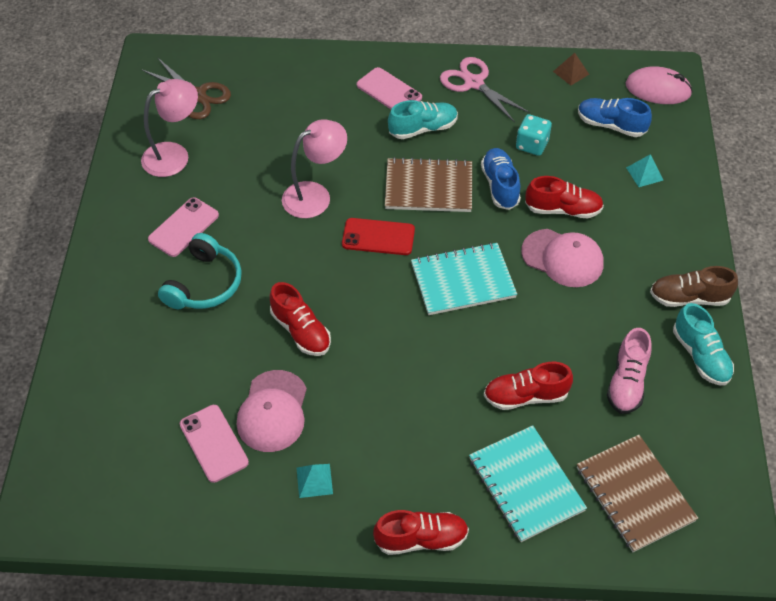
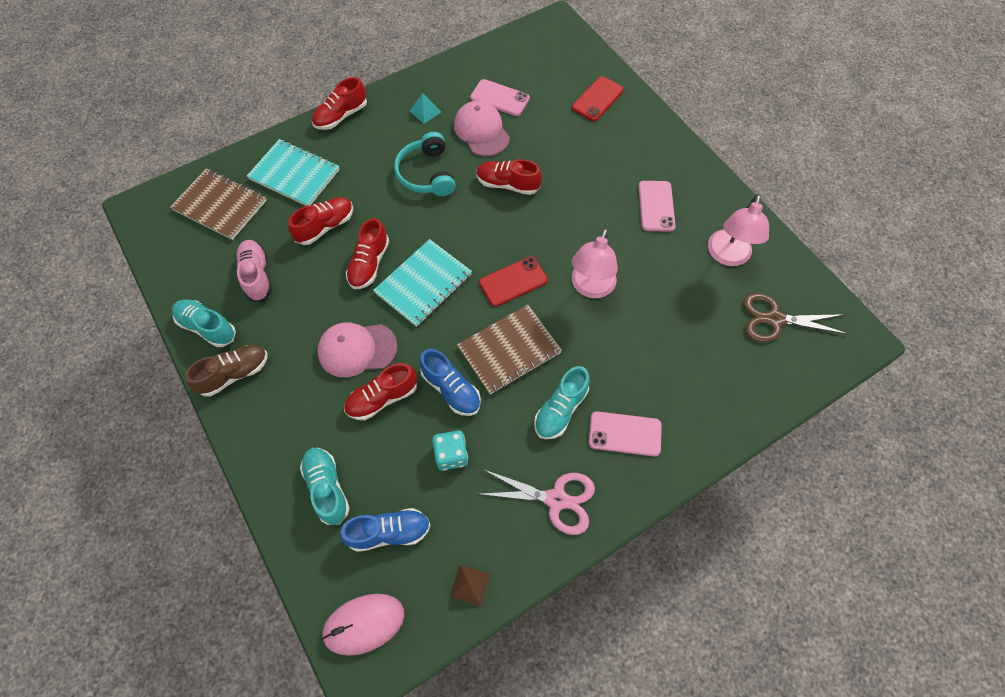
camera: 145 degrees right, 10 degrees up
turquoise headphones [158,233,242,309] -> turquoise headphones moved to [394,132,456,196]
turquoise pyramid [626,154,663,187] -> turquoise shoe [300,448,350,525]
none -> red shoe [346,218,389,289]
none -> red phone [572,76,624,121]

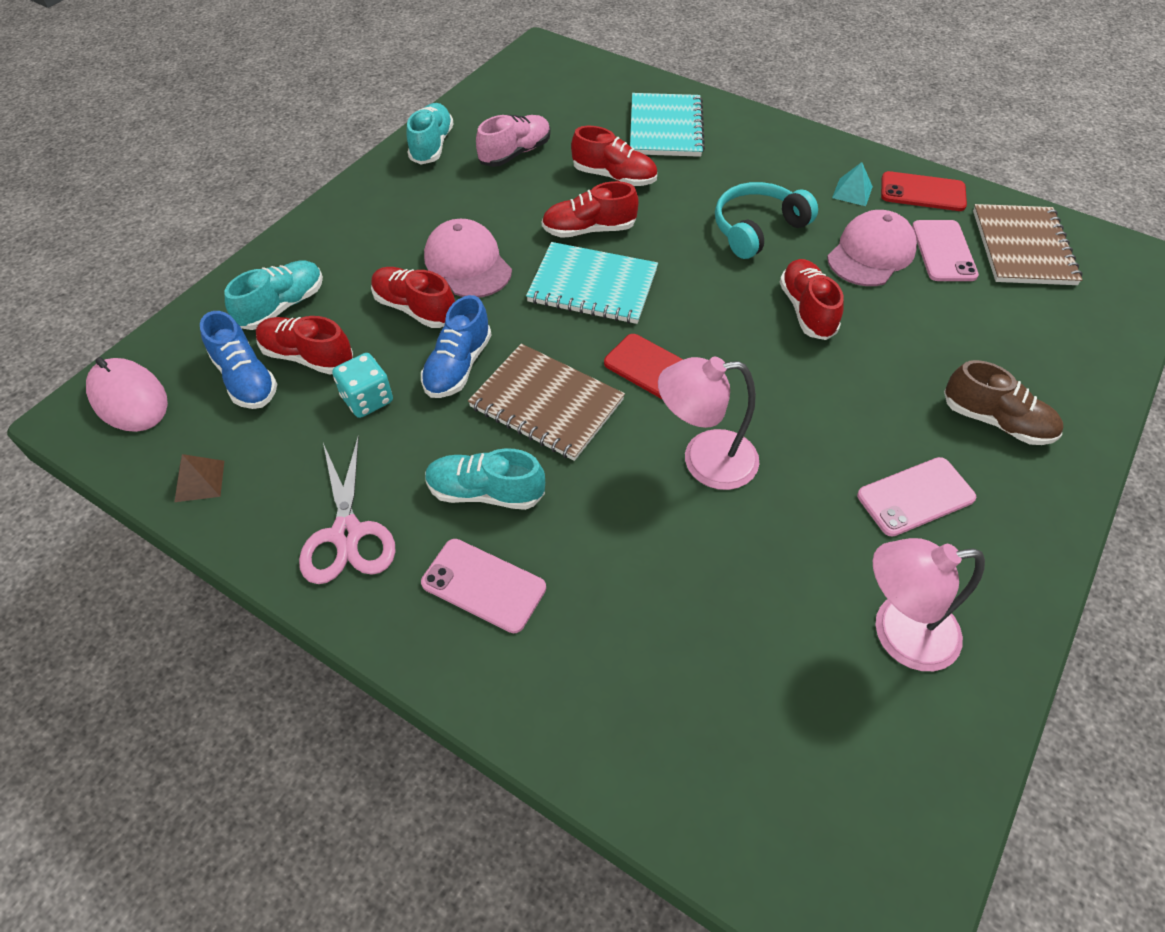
camera: 65 degrees right, 10 degrees down
brown notebook [170,169,267,240] -> brown notebook moved to [973,204,1083,285]
brown shoe [185,345,267,397] -> brown shoe moved to [944,360,1063,445]
red shoe [312,77,367,130] -> red shoe moved to [256,316,353,375]
red phone [572,76,624,121] -> red phone moved to [881,171,967,211]
pink phone [589,411,662,456] -> pink phone turned 45 degrees counterclockwise [421,539,546,633]
brown scissors [743,293,848,342] -> none

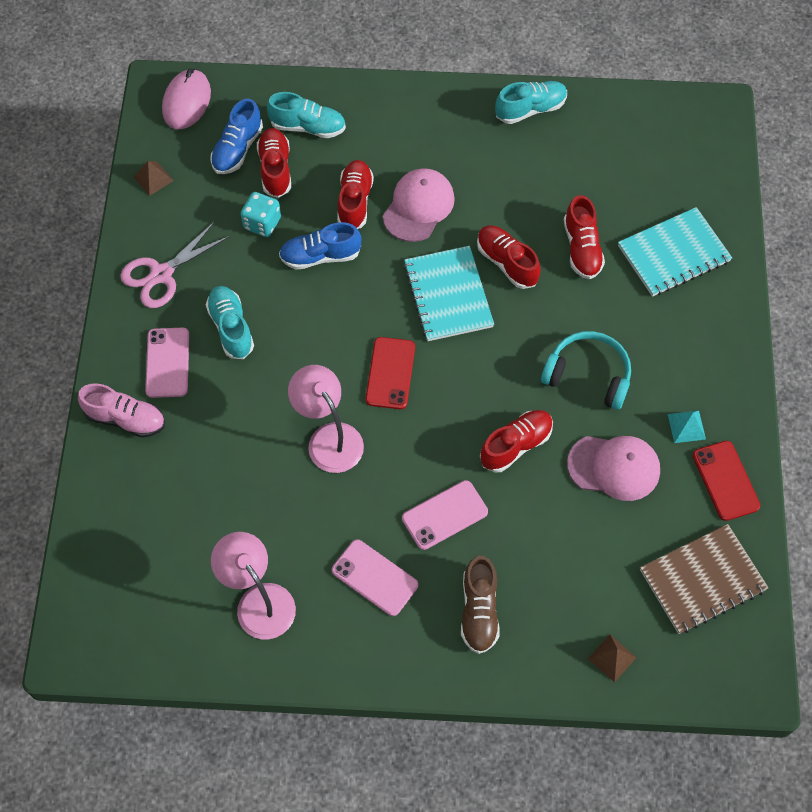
camera: 60 degrees right, 10 degrees up
brown notebook [468,343,625,461] -> none
pink shoe [476,115,551,167] -> pink shoe moved to [78,383,165,438]
pink phone [912,220,979,281] -> pink phone moved to [402,480,488,550]
none -> brown pyramid [588,635,637,683]

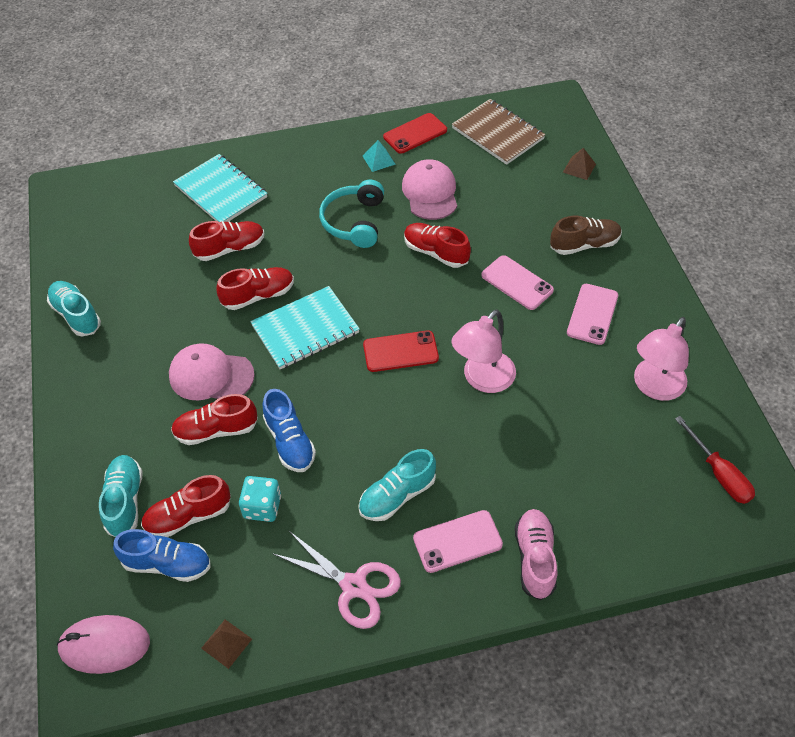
camera: 105 degrees left, 10 degrees down
red shoe [477,225,541,289] -> red shoe turned 150 degrees counterclockwise [216,267,294,310]
none -> red screwdriver [675,416,755,504]

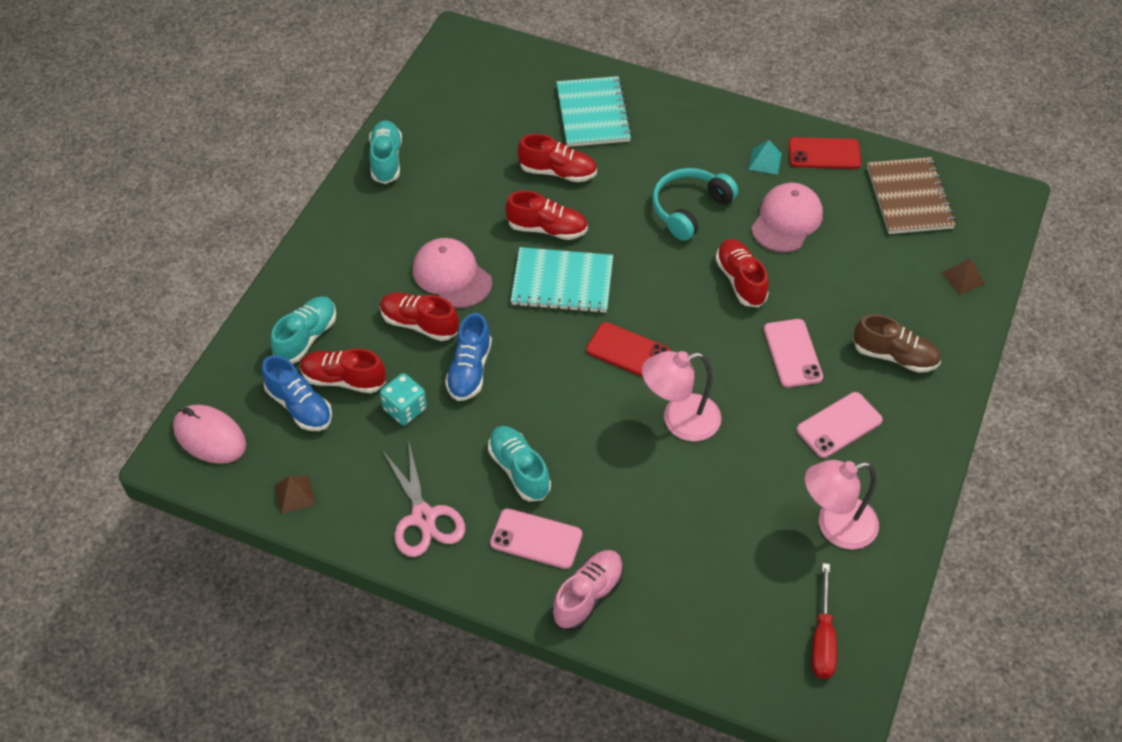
camera: 35 degrees right, 0 degrees up
turquoise shoe [358,449,436,521] -> turquoise shoe turned 60 degrees clockwise [488,426,551,501]

